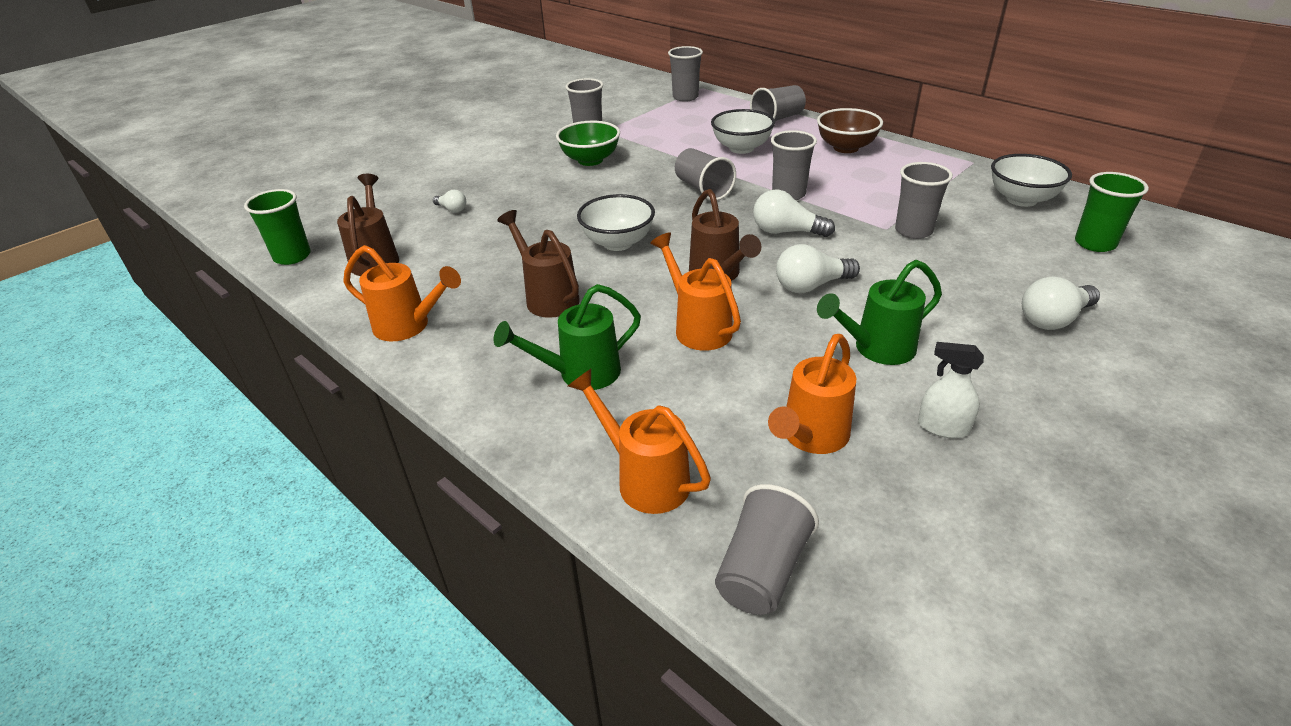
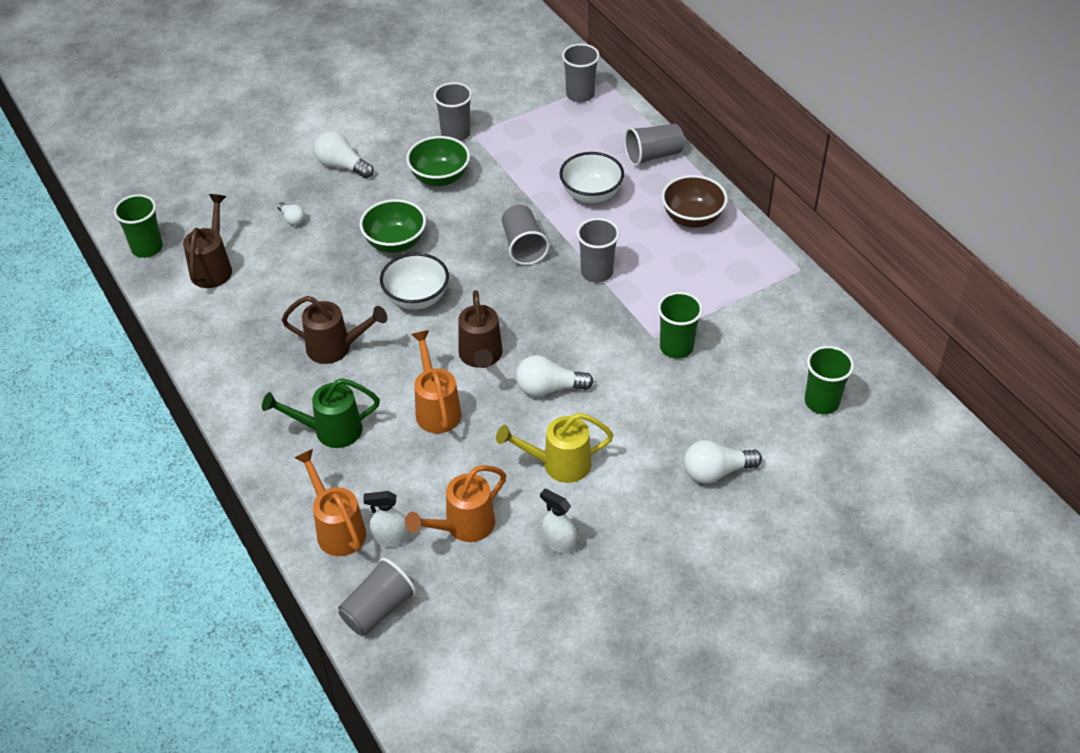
camera: 15 degrees right, 10 degrees up
orange watering can [343,245,461,341] -> none
brown watering can [497,210,580,318] -> brown watering can turned 120 degrees clockwise [282,296,387,364]
white light bulb [753,190,835,237] -> white light bulb moved to [314,131,374,178]
green watering can [817,260,942,365] -> yellow watering can [496,413,614,483]
grey cup [895,162,953,239] -> green cup [658,292,703,359]
white bowl [991,154,1072,207] -> none
none -> green bowl [359,199,426,253]
none -> white spray bottle [363,491,409,547]

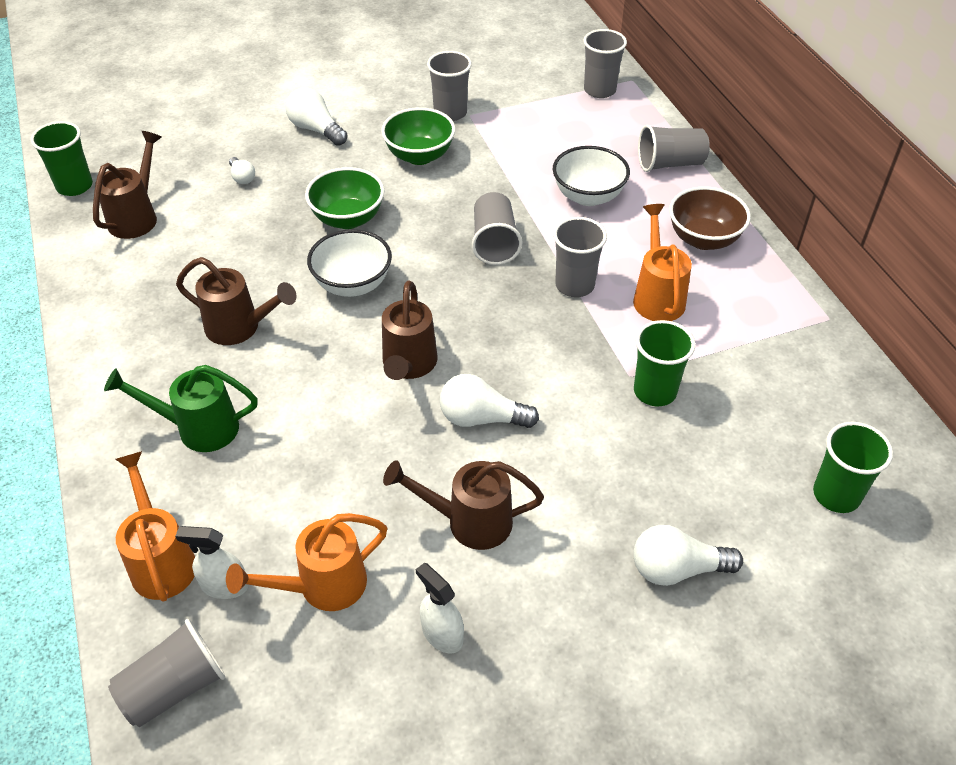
camera: 10 degrees right, 0 degrees up
orange watering can [411,330,462,433] -> orange watering can moved to [633,204,692,321]
yellow watering can [496,413,614,483] -> brown watering can [383,460,544,550]

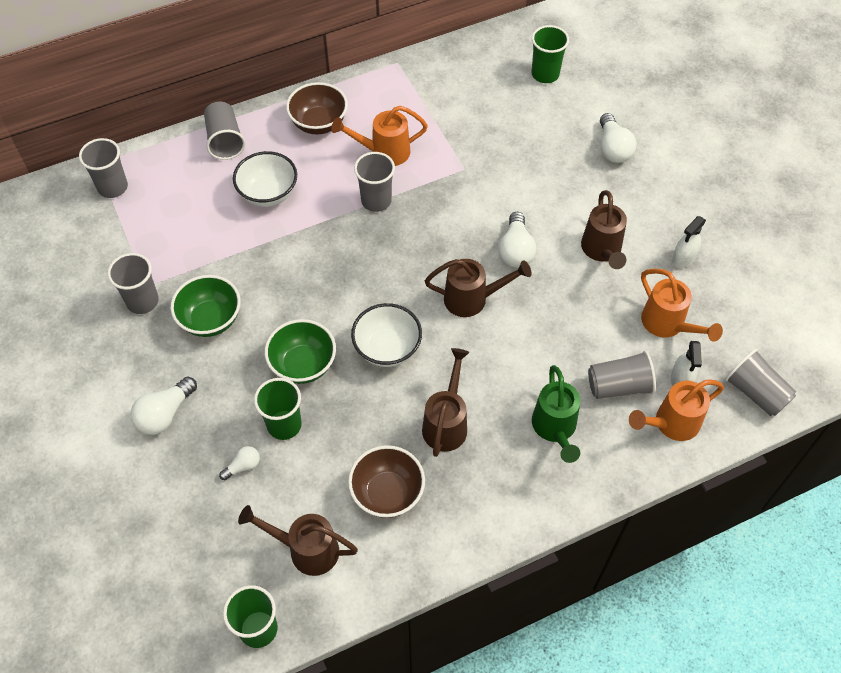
camera: 95 degrees left, 10 degrees up
grey cup [472,192,522,265] -> grey cup moved to [588,351,656,399]
green cup [634,320,695,406] -> green cup moved to [254,378,302,440]
none -> brown bowl [348,445,425,518]

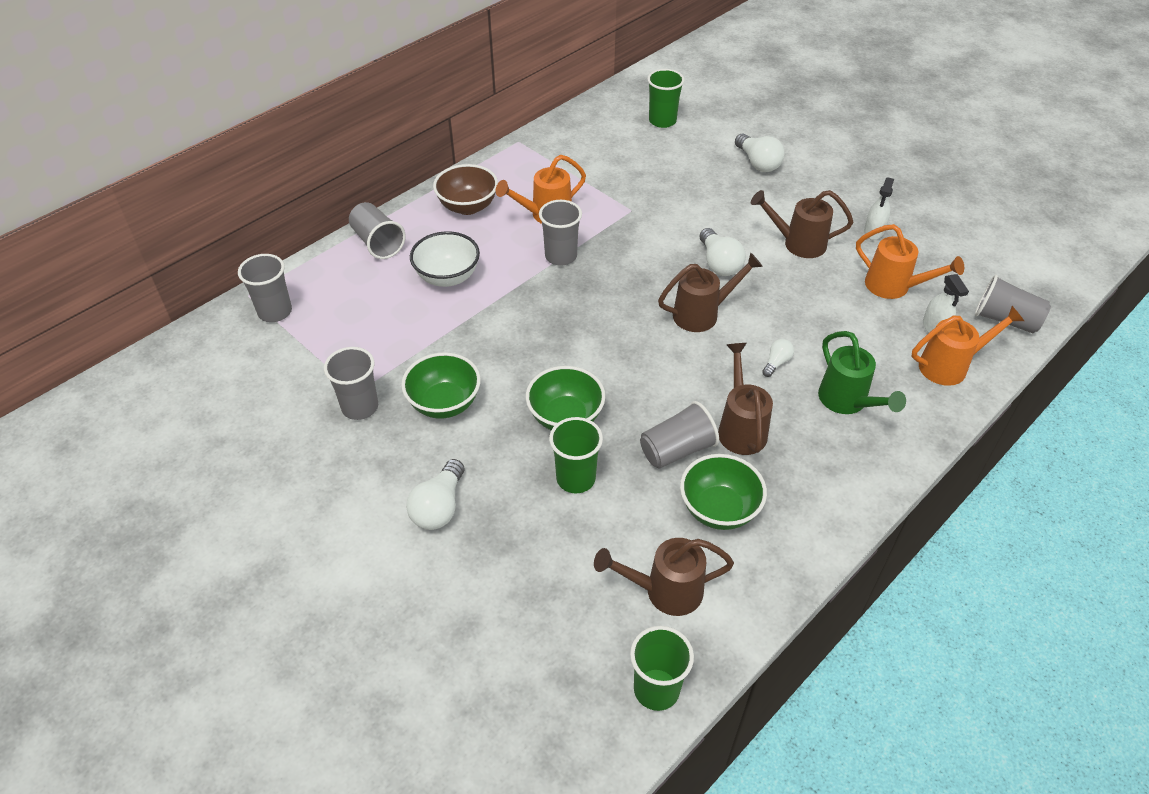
camera: 20 degrees left, 10 degrees down
white light bulb [219,446,260,480] -> white light bulb moved to [762,339,794,377]
brown bowl [348,445,425,518] -> green bowl [680,454,767,530]
white bowl [351,303,422,367] -> none
brown watering can [581,190,627,269] -> brown watering can turned 120 degrees clockwise [751,190,853,258]
grey cup [588,351,656,399] -> grey cup moved to [640,401,719,469]
orange watering can [629,379,724,441] -> orange watering can turned 150 degrees counterclockwise [911,306,1024,386]

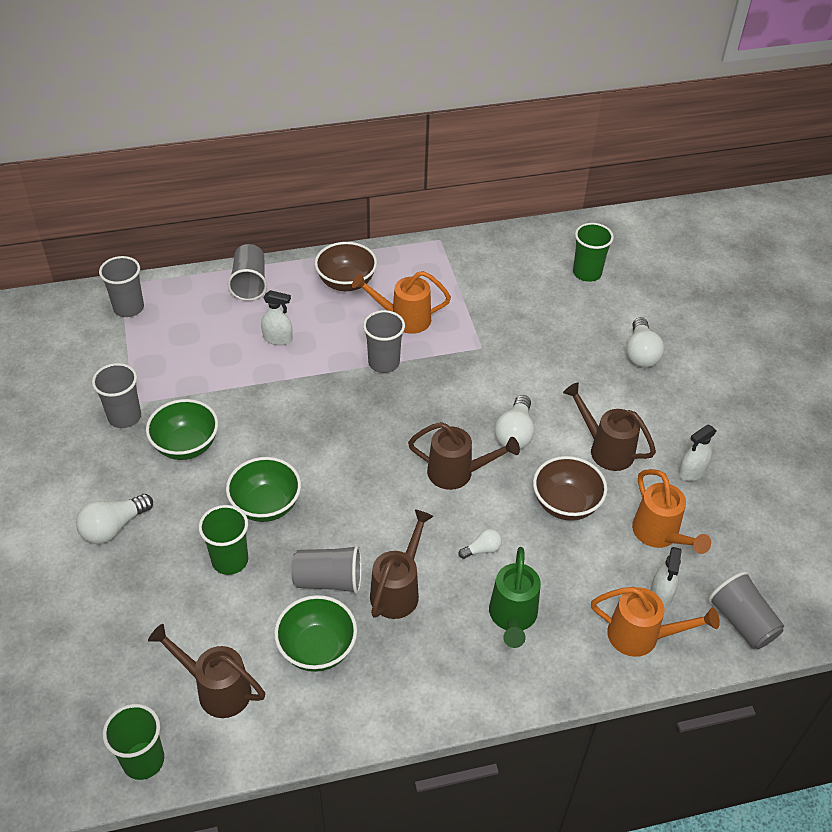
camera: 30 degrees right, 0 degrees up
white bowl [410,231,480,287] -> white spray bottle [261,290,293,345]
none -> brown bowl [533,456,607,521]

